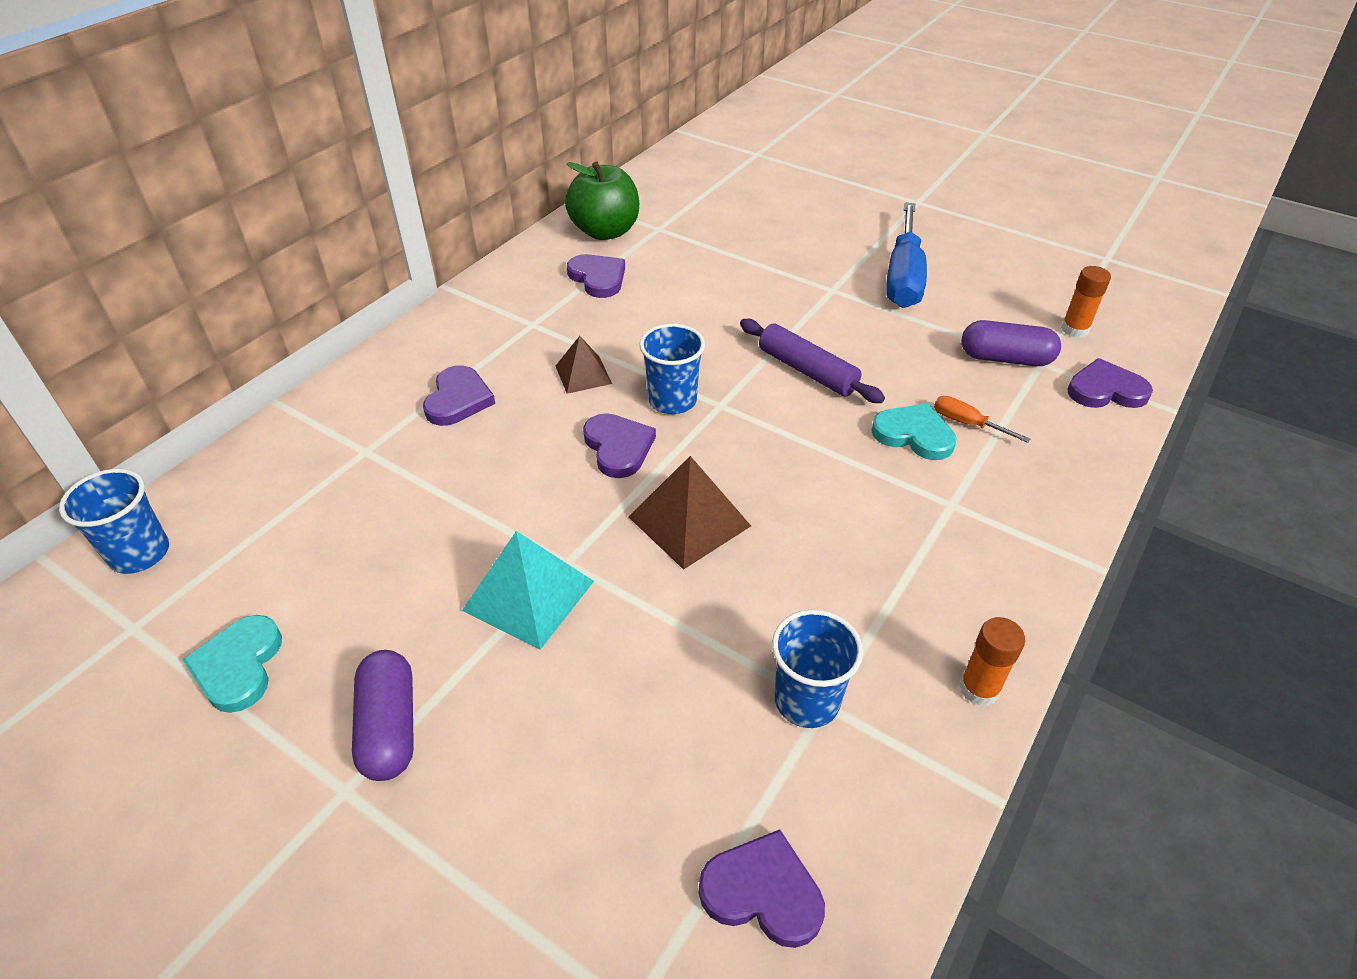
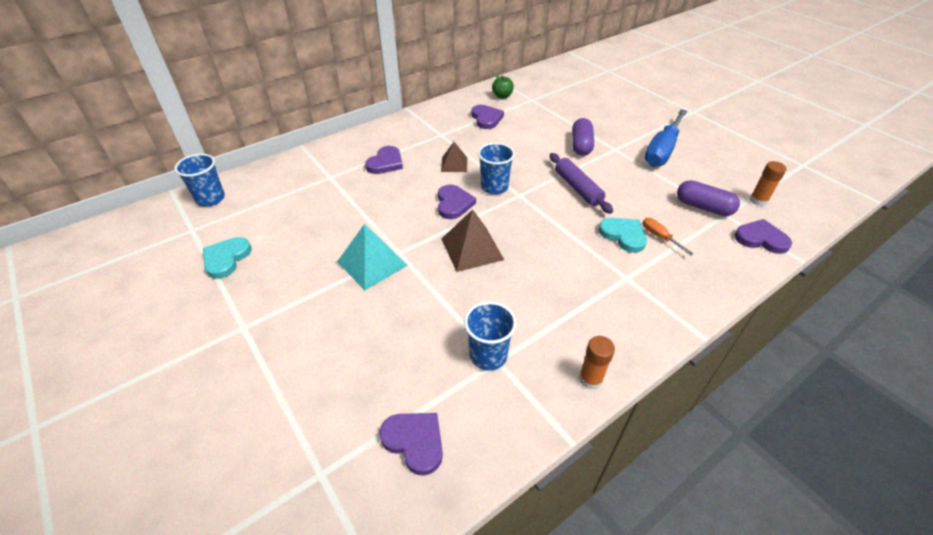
camera: 20 degrees right, 0 degrees up
purple capsule [352,650,414,781] -> purple capsule moved to [572,118,594,156]
green apple [565,162,639,240] -> green apple [492,74,514,99], size x0.53

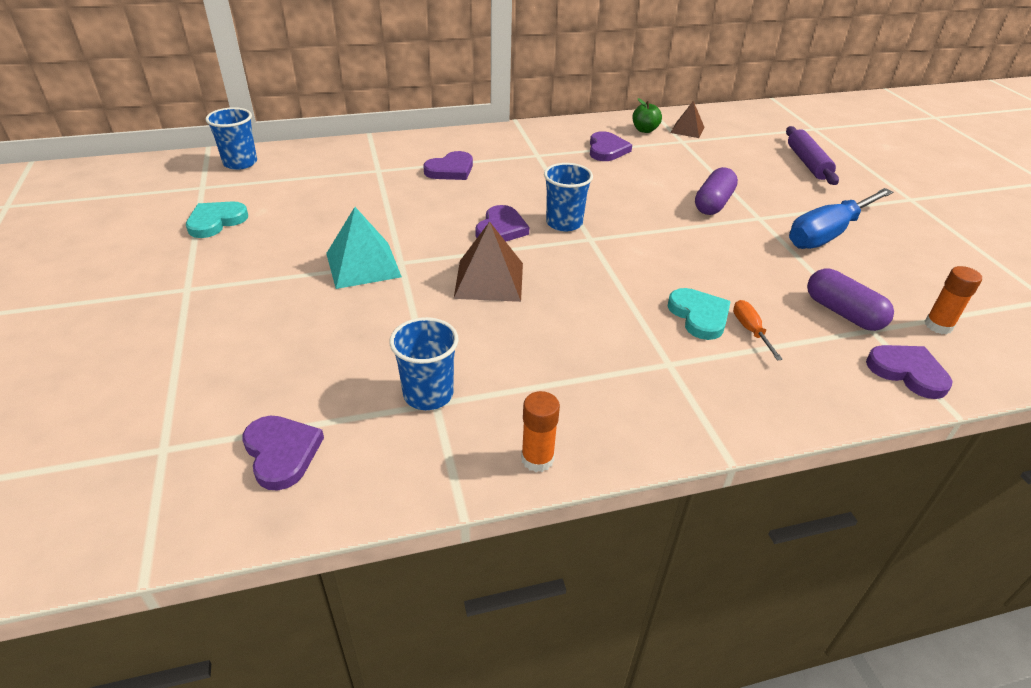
camera: 20 degrees right, 5 degrees down
brown pyramid [441,142,467,172] -> brown pyramid moved to [671,101,704,138]
purple rolling pin [550,153,613,214] -> purple rolling pin moved to [786,126,839,185]

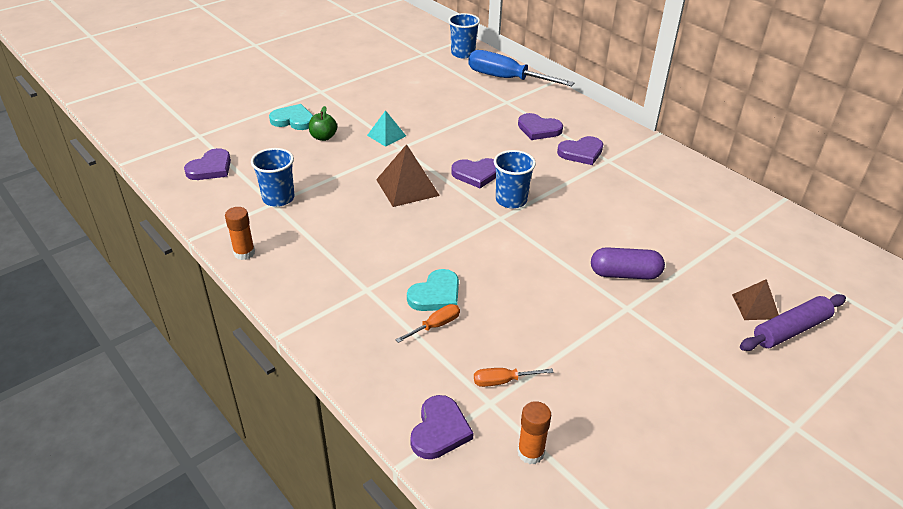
camera: 65 degrees right, 0 degrees up
turquoise heart [186,201,248,238] -> turquoise heart moved to [269,104,313,130]
turquoise pyramid [326,207,402,289] -> turquoise pyramid [367,110,406,147], size x0.62
purple heart [590,131,632,161] -> purple heart moved to [557,136,603,165]
green apple [633,98,662,133] -> green apple moved to [309,106,337,141]
brown pyramid [671,101,704,138] -> brown pyramid moved to [732,279,779,320]
blue screwdriver [789,188,893,249] -> blue screwdriver moved to [468,50,574,86]
purple capsule [807,269,894,331] -> orange screwdriver [474,368,553,387]

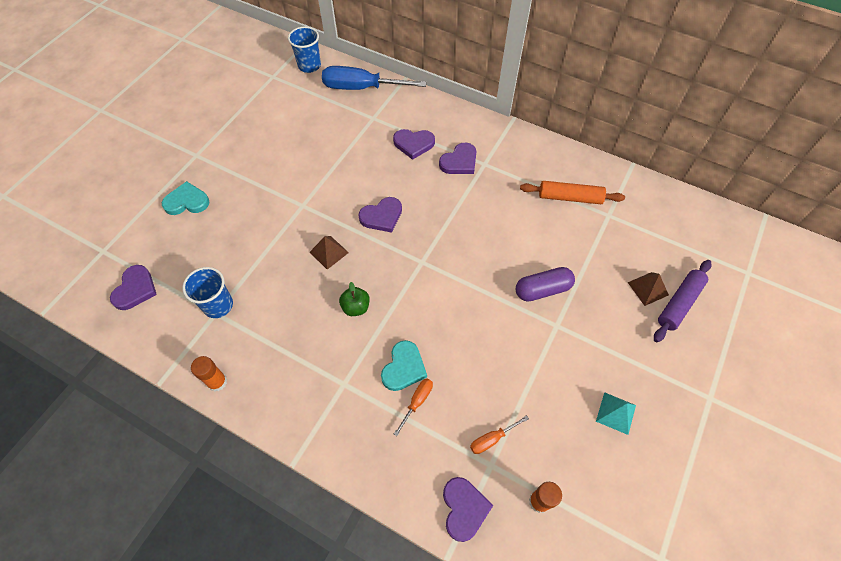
camera: 20 degrees left, 20 degrees up
green apple [309,106,337,141] -> green apple moved to [339,282,370,316]
turquoise pyramid [367,110,406,147] -> turquoise pyramid moved to [596,392,636,435]
brown pyramid [376,144,440,207] -> brown pyramid [309,236,349,270], size x0.62
blue cup [494,150,536,208] -> none
none -> orange rolling pin [520,181,625,204]

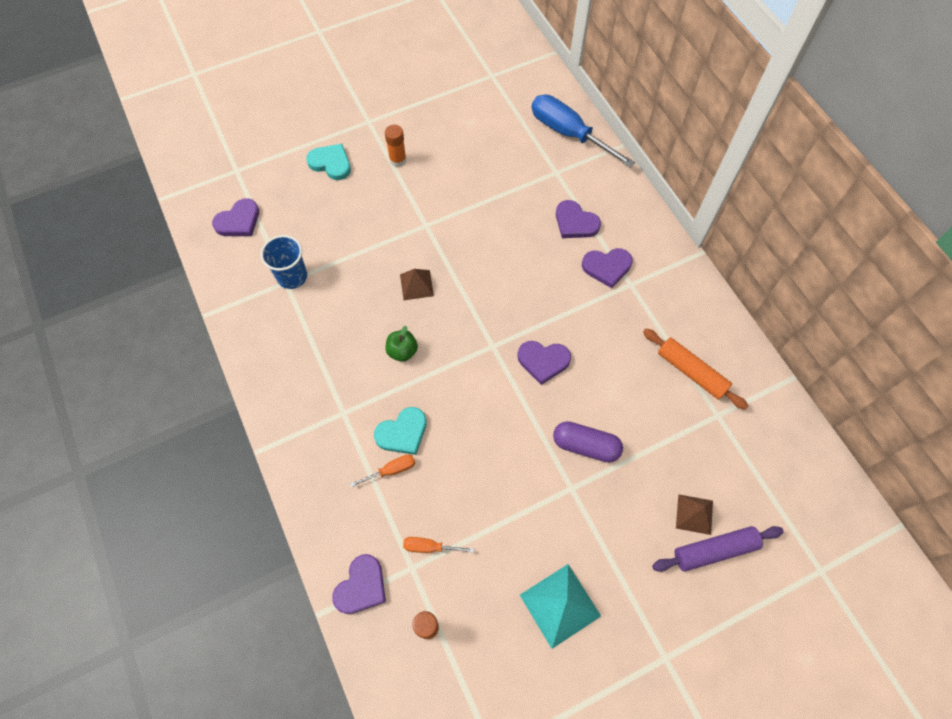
camera: 35 degrees right, 5 degrees up
orange glue stick [191,356,227,391] -> orange glue stick moved to [385,125,407,167]
blue cup [288,26,321,73] -> none
purple heart [358,197,402,233] -> purple heart moved to [517,341,571,385]
turquoise pyramid [596,392,636,435] -> turquoise pyramid [520,564,601,649], size x1.61

